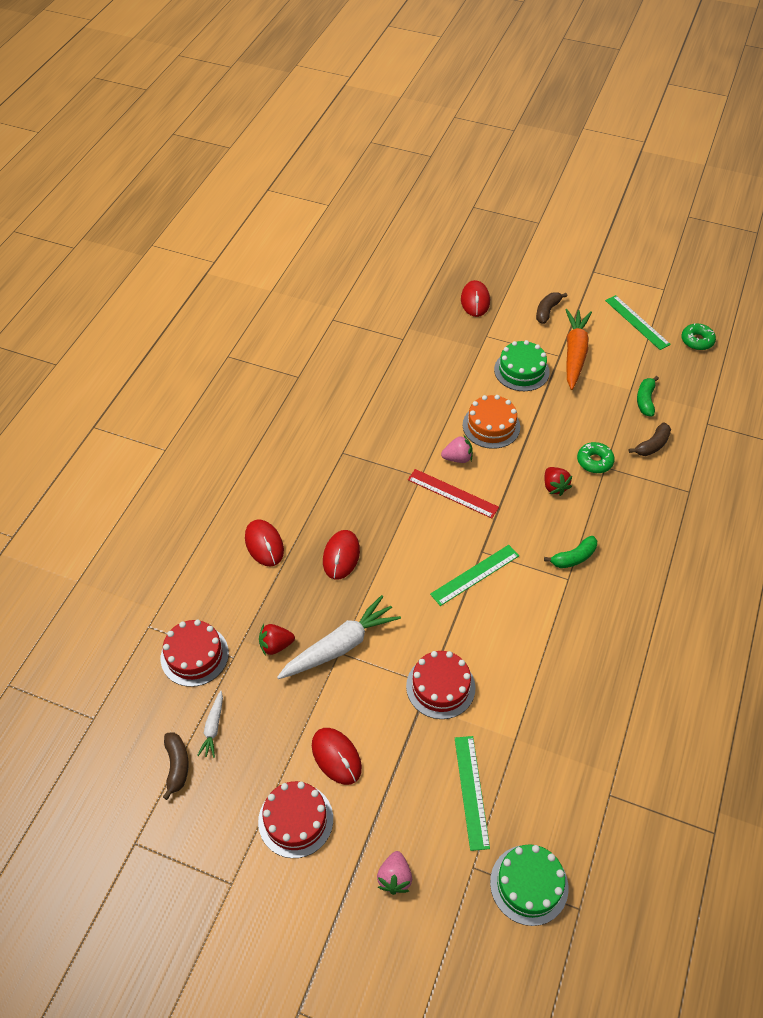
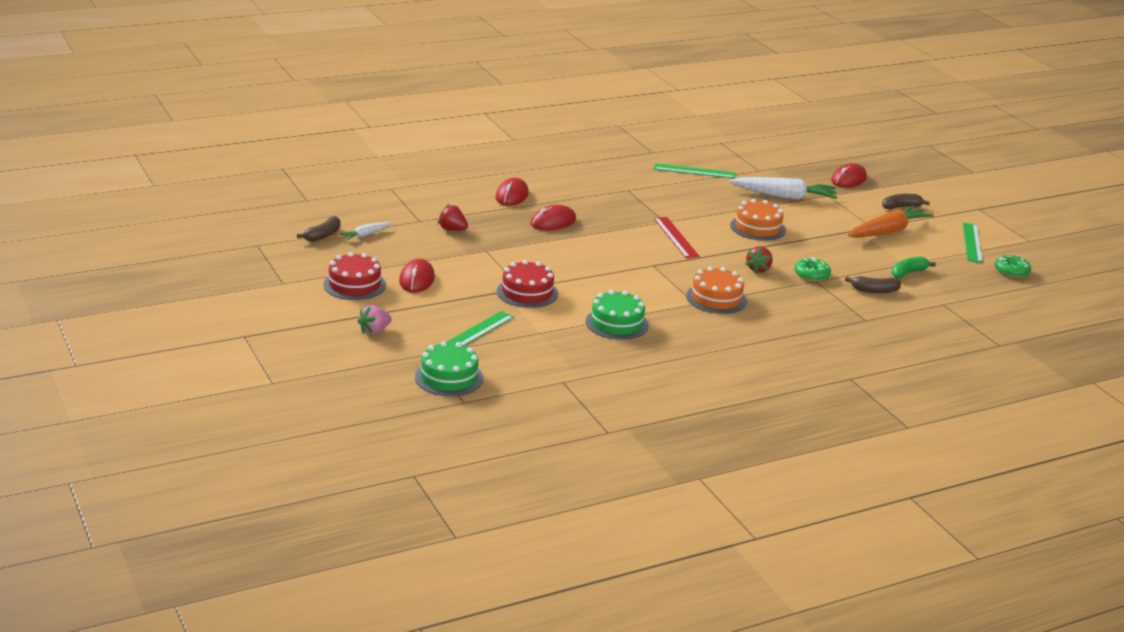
camera: 40 degrees right, 25 degrees down
red cake [161,620,229,687] -> none
white carrot [277,595,401,679] -> white carrot moved to [729,177,837,200]
green ruler [430,545,519,606] -> green ruler moved to [654,163,735,179]
pink strawberry [441,435,473,463] -> none
green cake [494,340,550,391] -> green cake moved to [586,290,649,340]
green banana [544,536,597,568] -> orange cake [686,267,747,314]

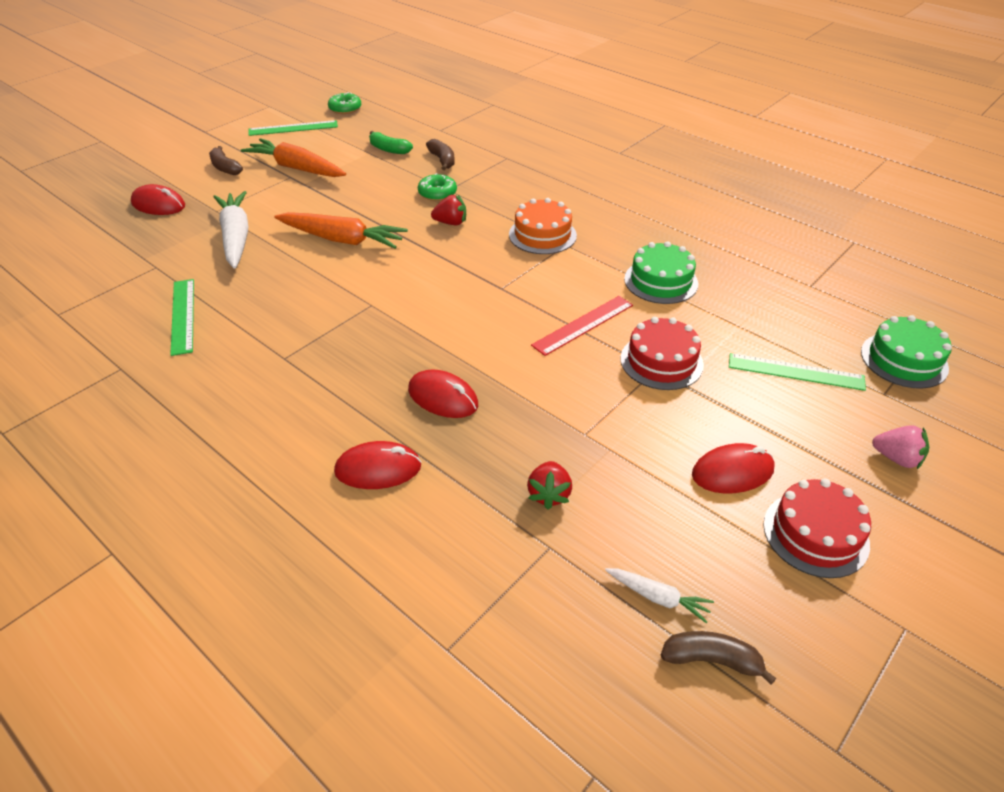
camera: 110 degrees left, 15 degrees up
red ruler [654,217,700,258] -> red ruler moved to [531,296,633,356]
orange cake [730,199,786,241] -> orange carrot [274,212,408,249]

